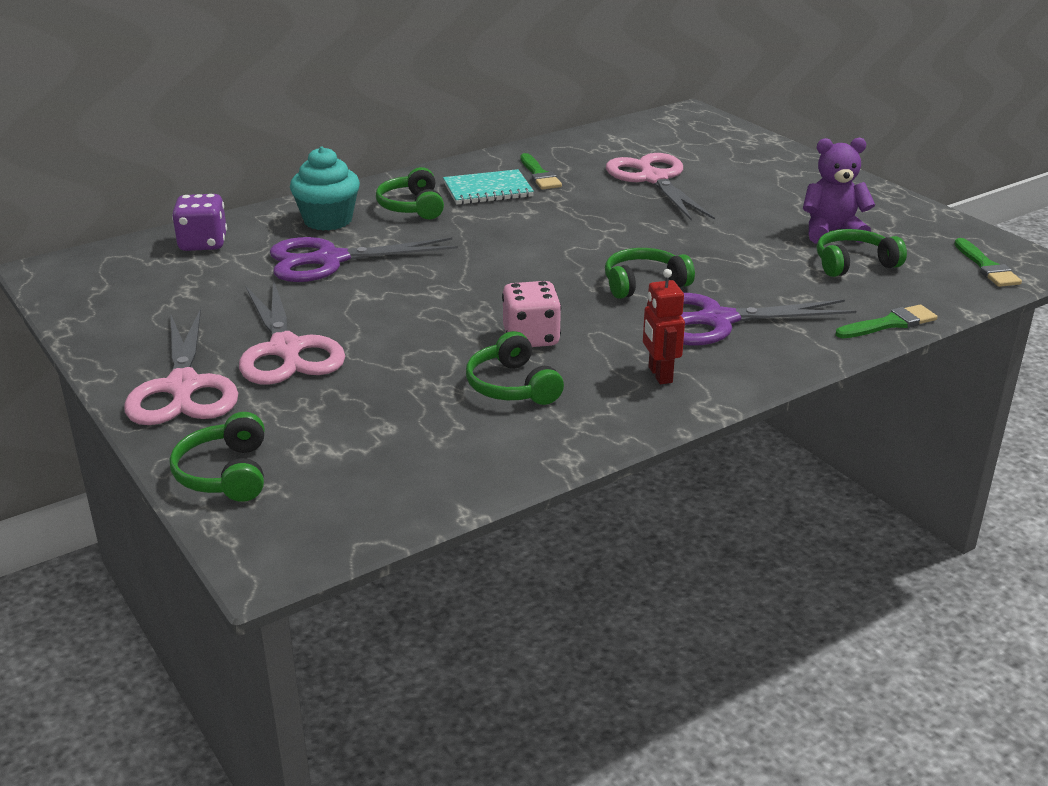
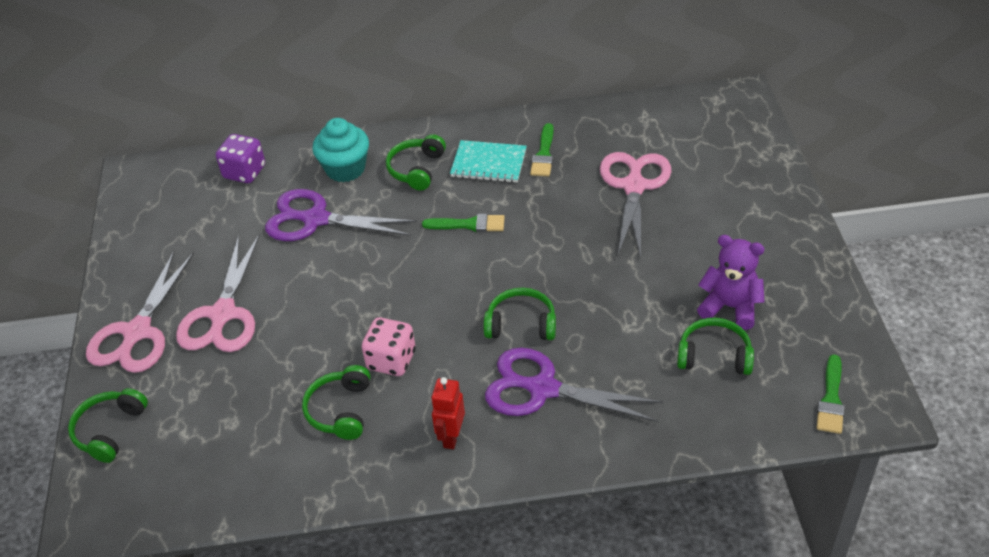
camera: 30 degrees right, 15 degrees up
green brush [836,305,937,338] -> green brush moved to [422,214,505,232]

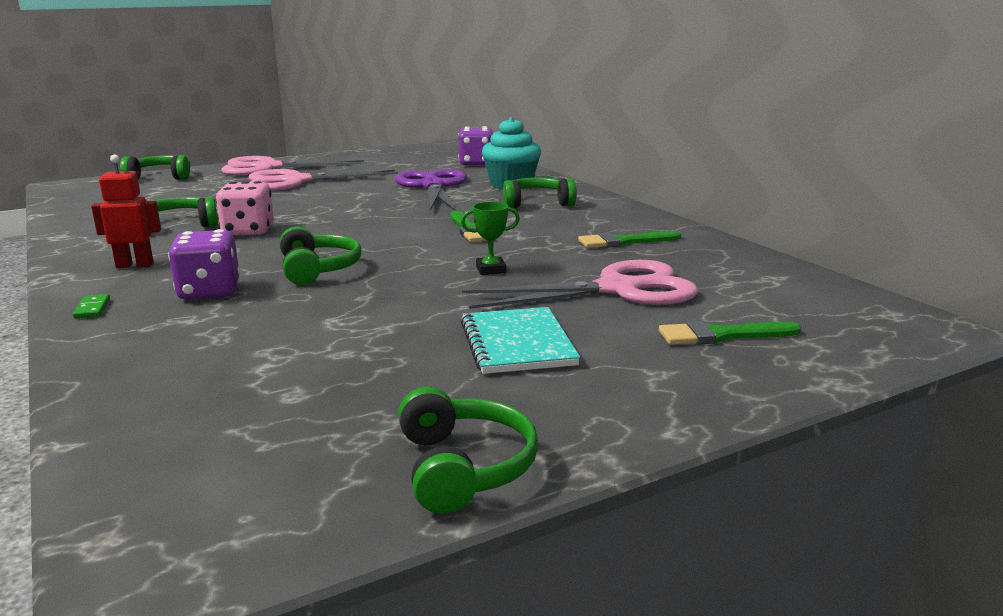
camera: 65 degrees right, 25 degrees down
turquoise notebook [450,140,527,183] -> turquoise notebook moved to [460,307,580,374]
purple scissors [485,348,663,422] -> purple dice [168,229,240,299]
green headphones [677,318,754,375] -> green headphones moved to [398,387,539,514]
purple teddy bear [697,235,765,330] -> none
green brush [817,354,845,434] -> green brush moved to [659,321,801,345]
none -> green domino [73,294,110,319]
none -> green trophy [461,202,520,275]

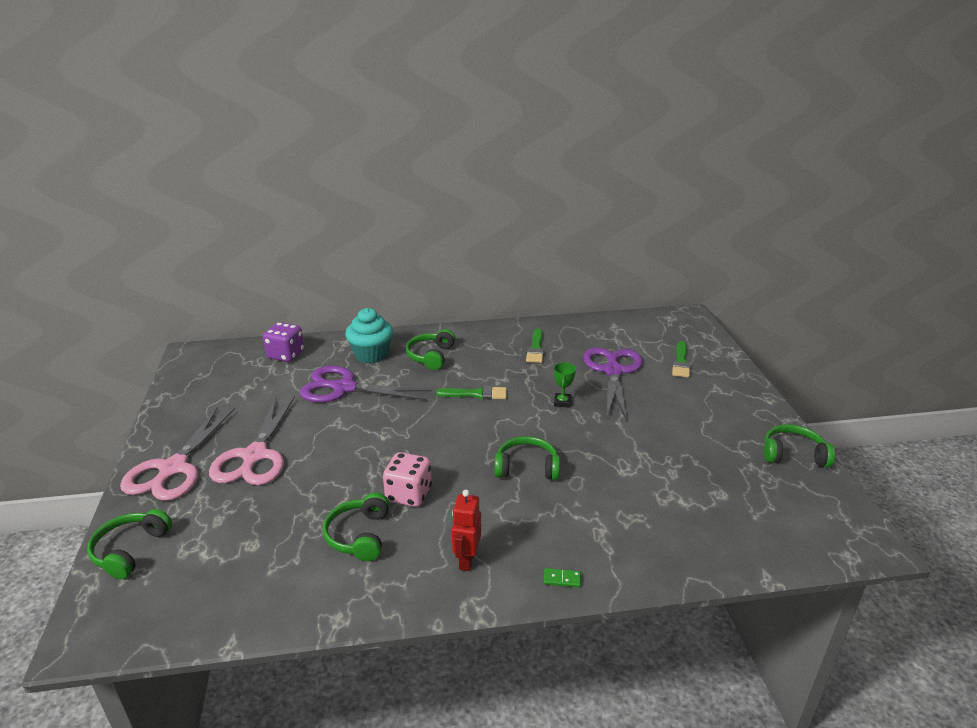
camera: 70 degrees left, 10 degrees up
purple dice [168,229,240,299] -> none
turquoise notebook [460,307,580,374] -> none
pink scissors [462,260,698,309] -> purple scissors [583,347,643,420]

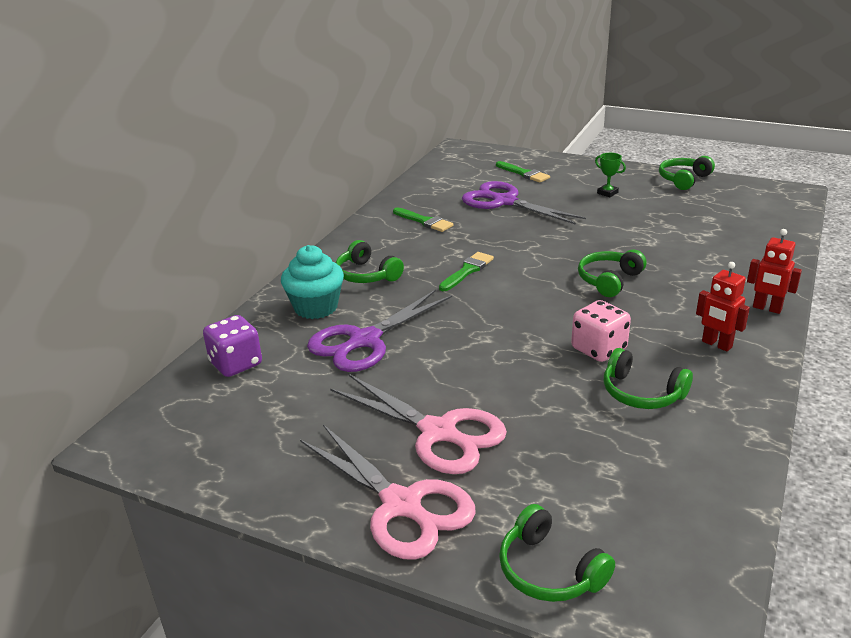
camera: 55 degrees left, 0 degrees up
green domino [544,568,581,588] -> red robot [747,229,802,314]
green trophy [554,362,576,408] -> green trophy moved to [595,153,626,197]

